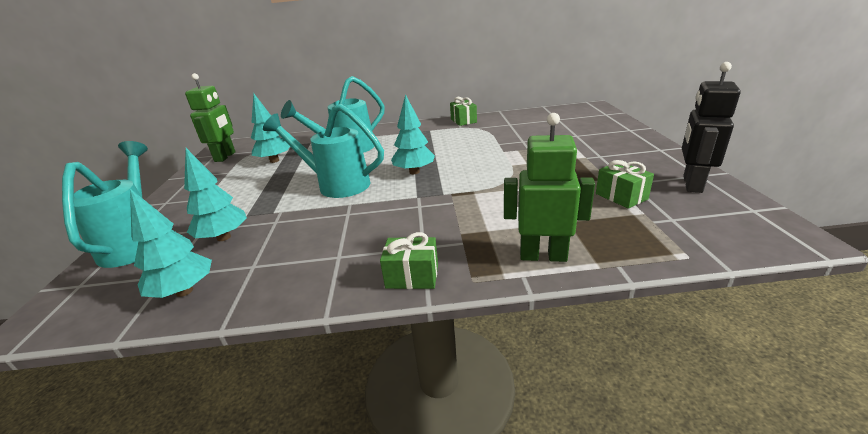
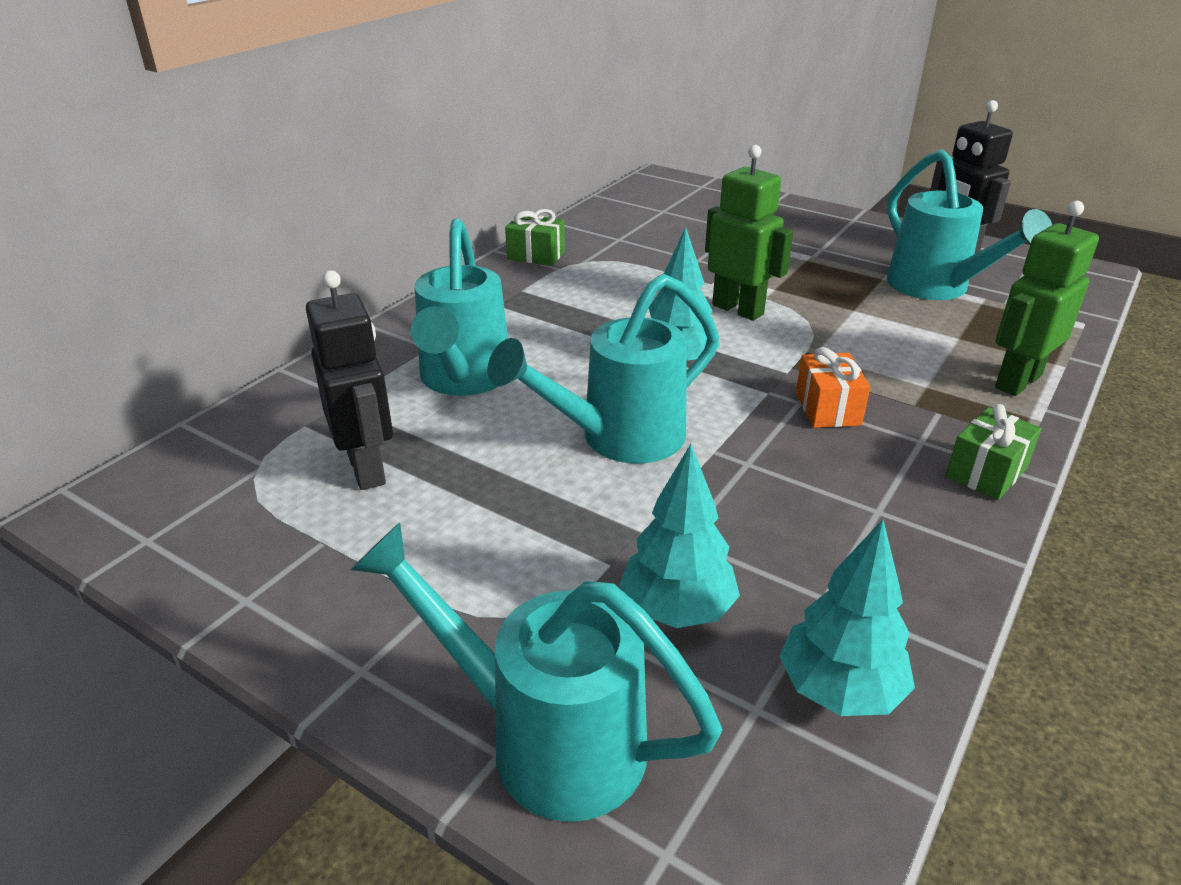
camera: 55 degrees left, 5 degrees up
green robot [185,73,235,162] -> green robot moved to [705,145,793,321]
turquoise tree [251,94,290,163] -> black robot [306,271,393,490]
green gift [596,160,654,209] -> turquoise watering can [886,149,1052,300]
none -> orange gift [796,347,870,428]

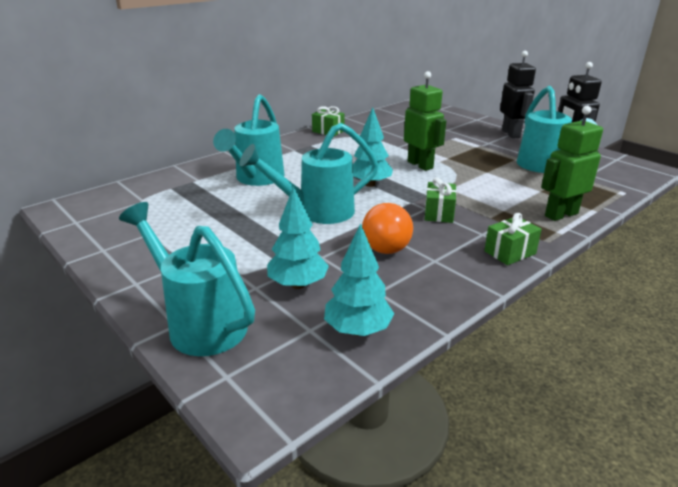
camera: 15 degrees right, 5 degrees down
black robot [306,271,393,490] -> black robot moved to [500,51,536,138]
orange gift [796,347,870,428] -> green gift [425,177,456,223]
none -> orange light bulb [362,203,413,254]

